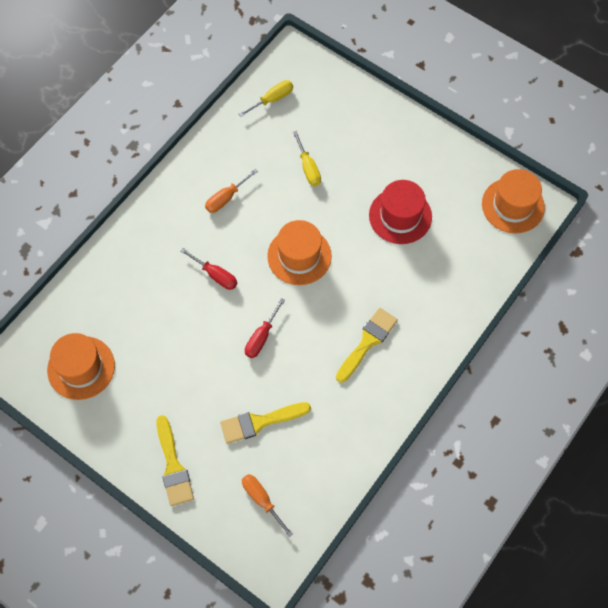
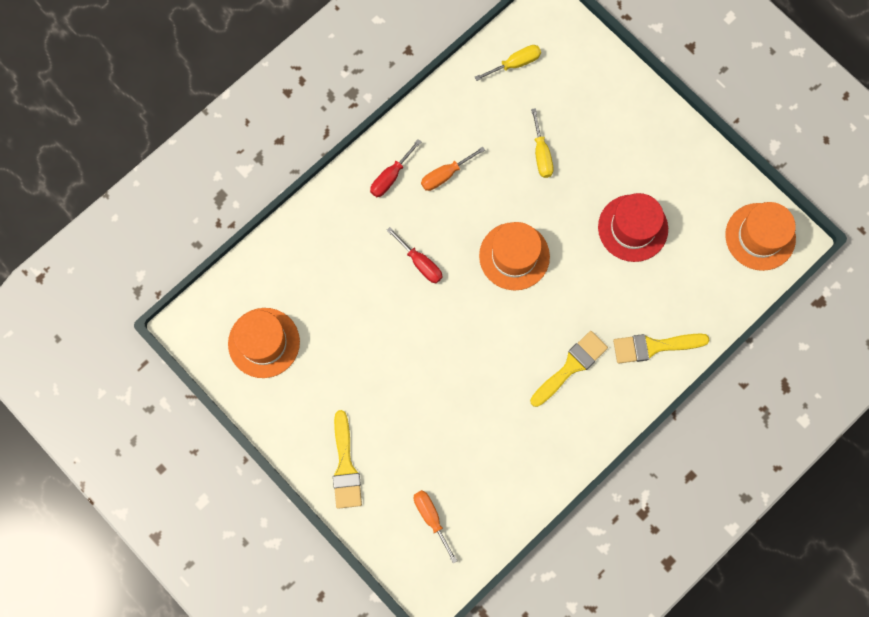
camera: 10 degrees right, 10 degrees up
yellow brush [220,402,311,444] -> yellow brush moved to [613,334,710,363]
red screwdriver [245,298,285,358] -> red screwdriver moved to [370,139,421,197]

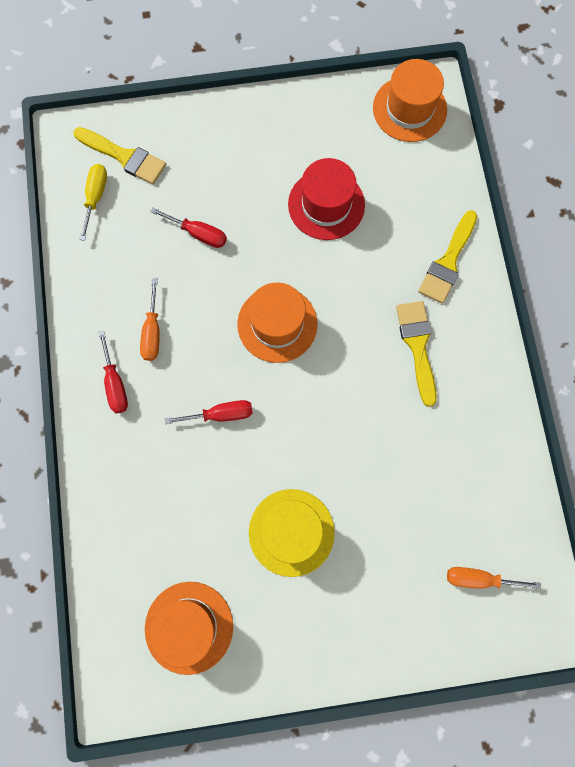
camera: 55 degrees left, 0 degrees up
yellow brush [333,410,362,509] -> yellow brush moved to [74,127,166,184]
yellow screwdriver [531,108,554,178] -> red screwdriver [150,207,227,248]
none -> yellow hat [249,489,335,577]

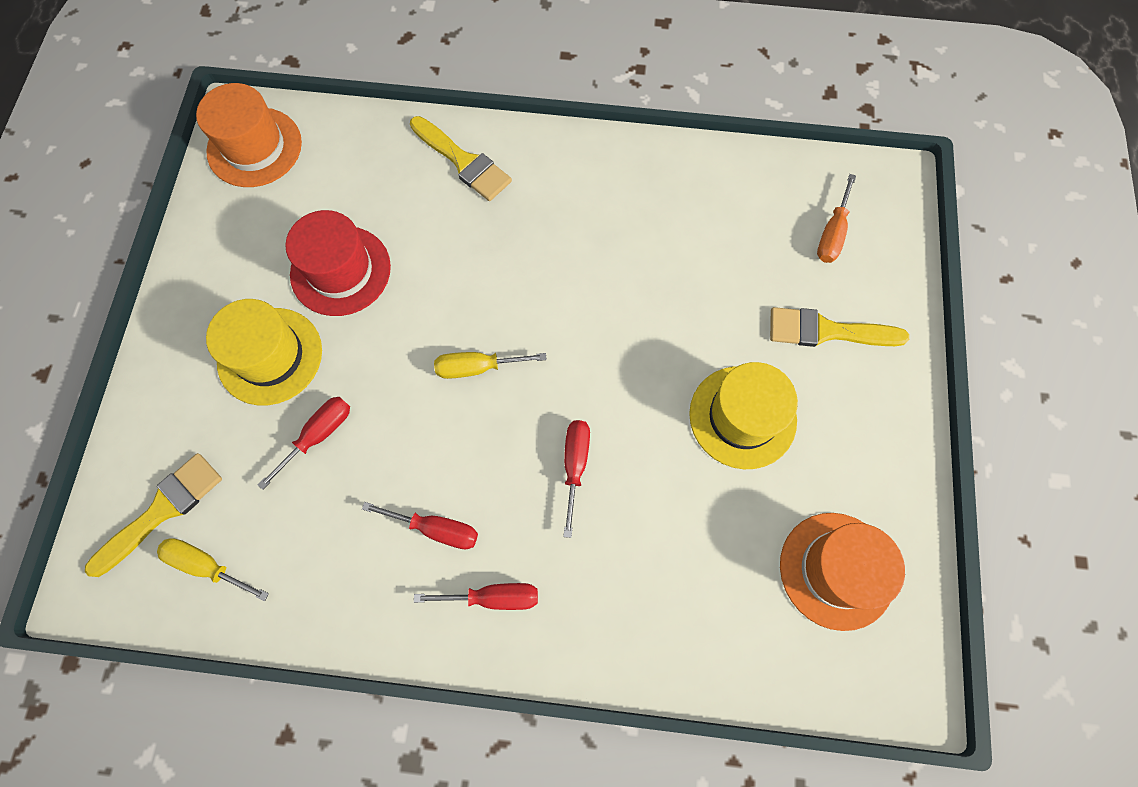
camera: 75 degrees left, 5 degrees down
orange screwdriver [140,278,160,361] -> red screwdriver [362,502,478,550]
orange hat [237,282,318,363] -> yellow screwdriver [434,352,547,379]
yellow brush [396,301,437,407] -> yellow brush moved to [770,307,909,347]
none -> yellow hat [206,299,322,405]

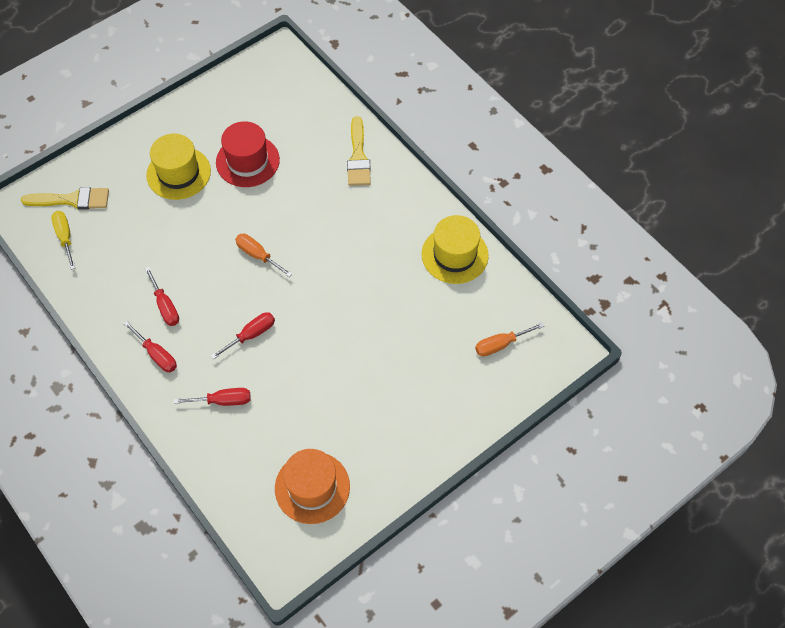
camera: 45 degrees right, 10 degrees down
orange hat [196,83,302,187] -> none
red screwdriver [257,397,350,490] -> red screwdriver moved to [174,388,251,406]
yellow screwdriver [434,352,547,379] -> orange screwdriver [235,234,292,277]
yellow hat [689,362,798,469] -> yellow hat moved to [422,215,489,284]
yellow brush [770,307,909,347] -> none

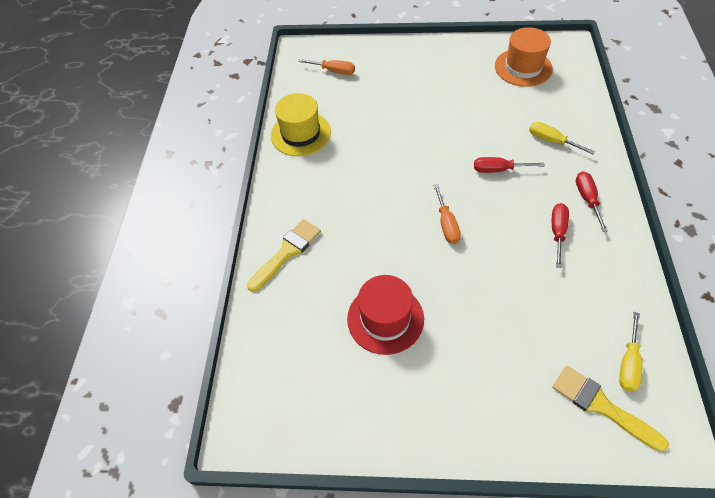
camera: 135 degrees left, 5 degrees down
yellow hat [146,133,211,200] -> none
red screwdriver [174,388,251,406] -> yellow screwdriver [529,122,595,154]

